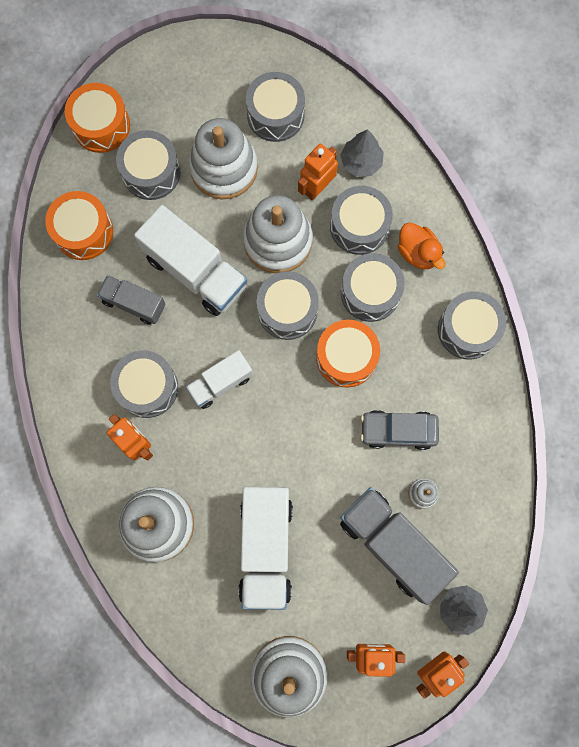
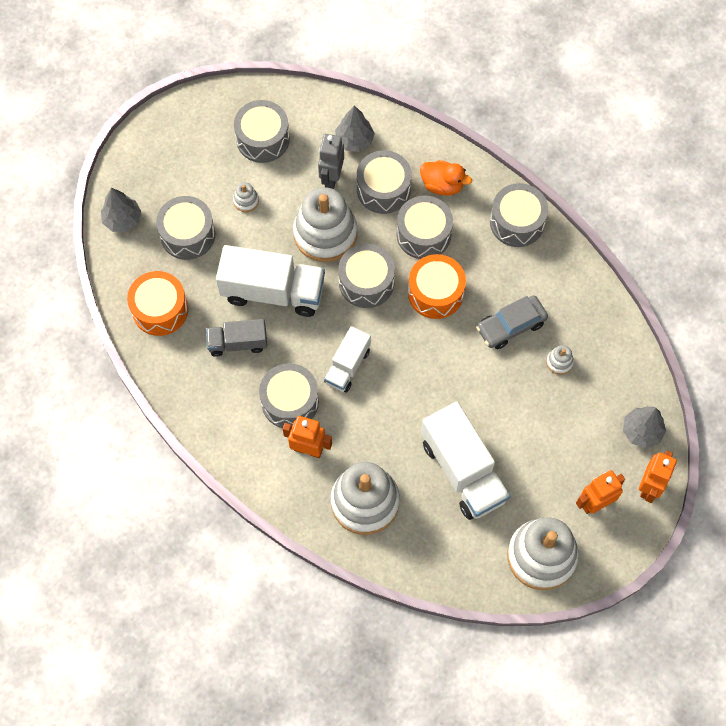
camera: 30 degrees left, 10 degrees down
orange drum [65,83,130,153] -> grey tree [101,188,141,232]
white stacking toy [189,118,258,199] -> white stacking toy [233,182,259,212], size x0.41
orange robot [298,144,338,200] -> grey robot [318,134,344,189]
grey truck [340,487,459,605] -> none

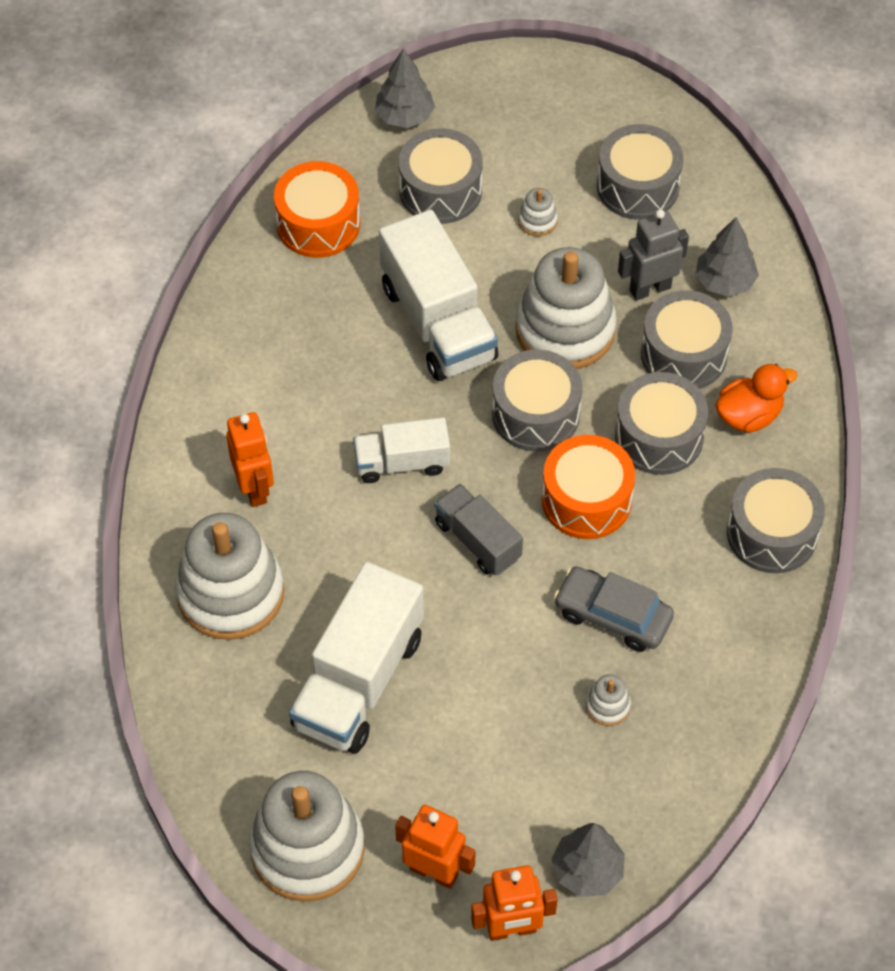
camera: 55 degrees right, 10 degrees down
grey truck [206,319,267,357] -> grey truck moved to [434,484,523,575]
grey drum [259,363,319,428] -> none
orange duck [420,160,472,196] -> orange duck turned 105 degrees counterclockwise [716,364,797,433]

